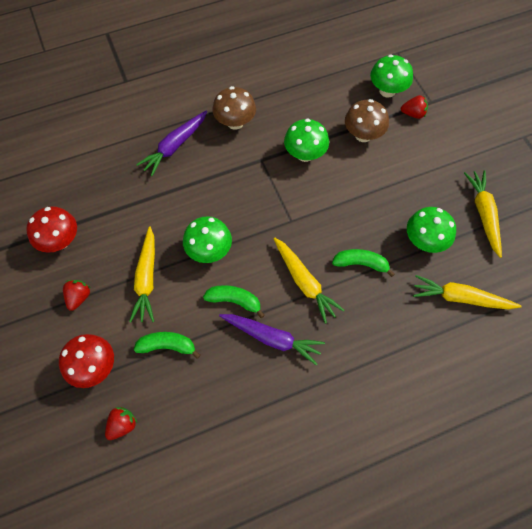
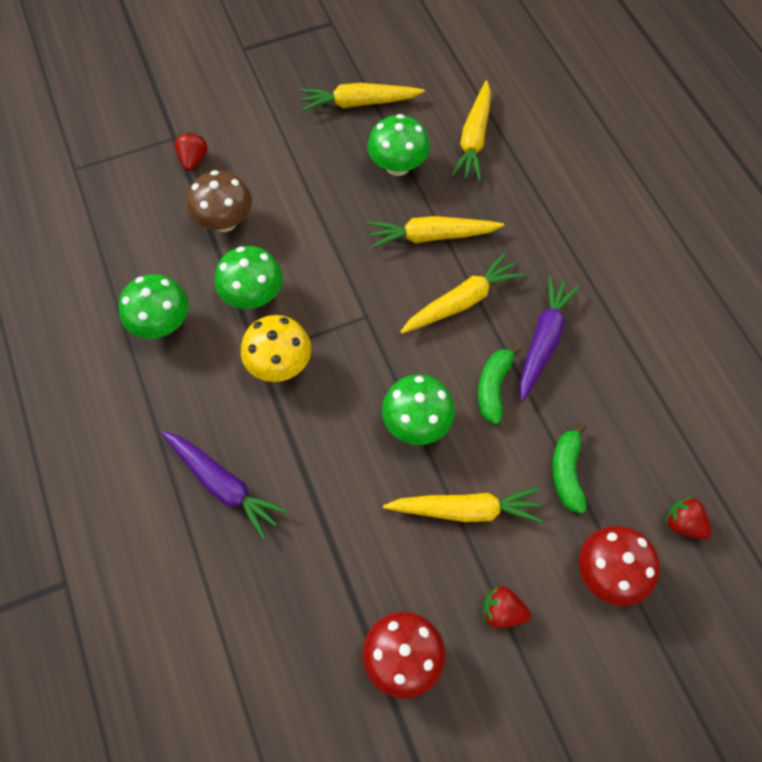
camera: 90 degrees left, 0 degrees up
brown mushroom [212,86,256,130] -> none
green banana [332,249,395,277] -> yellow carrot [368,216,504,248]
green mushroom [370,54,413,98] -> green mushroom moved to [119,274,189,339]
none -> yellow mushroom [241,315,311,382]

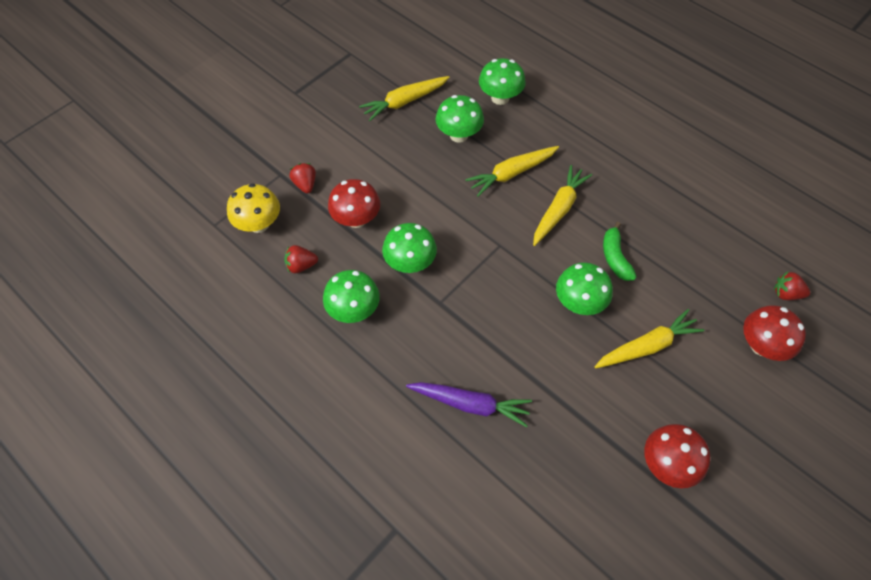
camera: 25 degrees left, 5 degrees down
brown mushroom [187,170,252,232] -> red mushroom [328,179,380,228]
yellow mushroom [241,315,311,382] -> yellow mushroom moved to [227,183,280,233]
yellow carrot [451,80,491,181] -> green mushroom [479,58,526,105]
red strawberry [483,586,531,628] -> red strawberry moved to [284,245,318,273]
purple carrot [520,276,580,401] -> none
green banana [552,423,587,513] -> none

